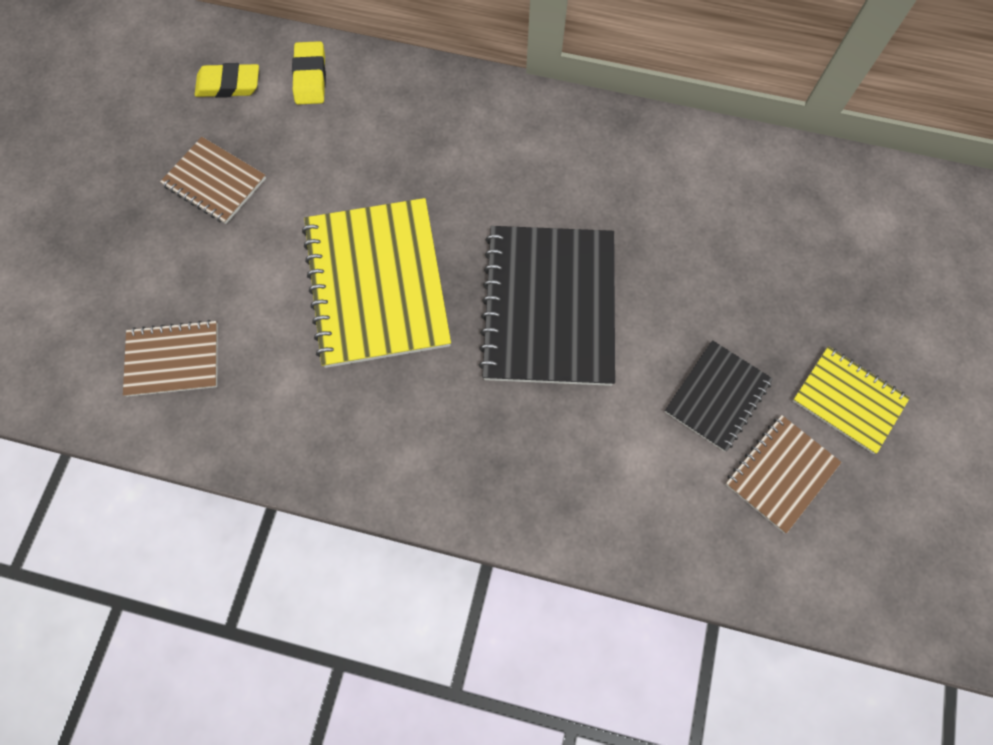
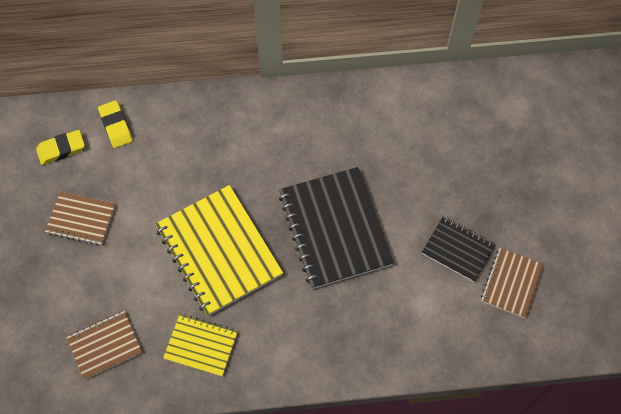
camera: 20 degrees left, 5 degrees down
black notebook [665,340,773,452] -> black notebook turned 75 degrees counterclockwise [422,216,496,282]
yellow notebook [793,346,910,454] -> yellow notebook moved to [163,314,238,377]

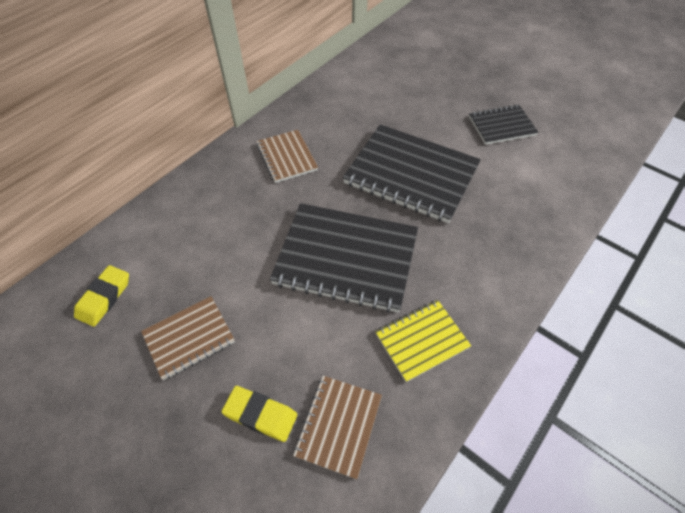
camera: 45 degrees left, 10 degrees down
yellow eraser [98,100,133,148] -> yellow eraser moved to [222,386,297,442]
yellow notebook [155,185,283,316] -> black notebook [270,203,418,313]
brown notebook [481,248,544,318] -> brown notebook moved to [256,130,318,183]

